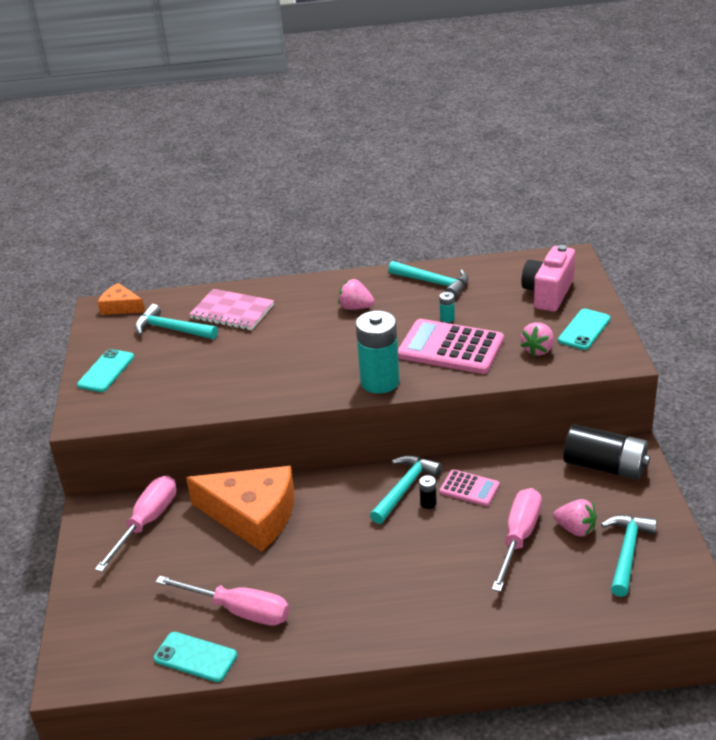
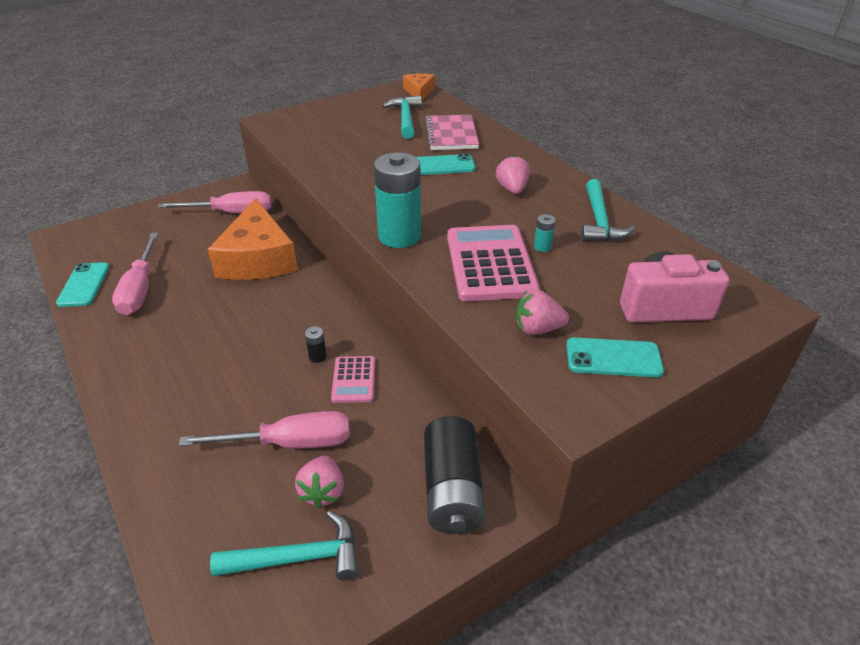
camera: 60 degrees right, 5 degrees up
turquoise phone [77,349,134,392] -> turquoise phone moved to [417,154,475,175]
turquoise hammer [370,455,442,524] -> none

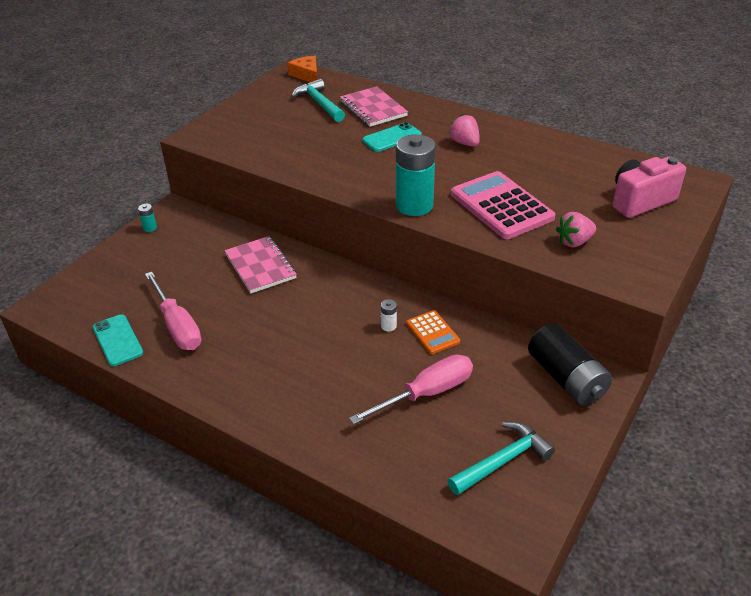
camera: 25 degrees left, 0 degrees up
pink screwdriver [158,191,272,213] -> none
orange cheese [207,198,298,280] -> pink notebook [224,236,297,294]
pink strawberry [295,455,344,509] -> none
black battery [305,326,327,363] -> white battery [381,299,397,332]
pink calculator [331,356,375,403] -> orange calculator [406,310,460,354]
turquoise battery [534,214,556,252] -> turquoise battery moved to [138,204,157,232]
turquoise phone [566,337,664,378] -> none
turquoise hammer [581,179,635,241] -> none

